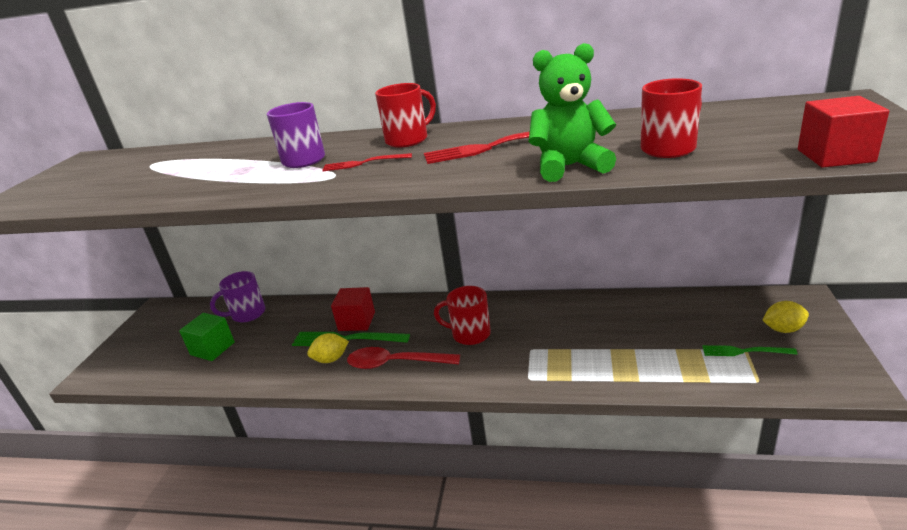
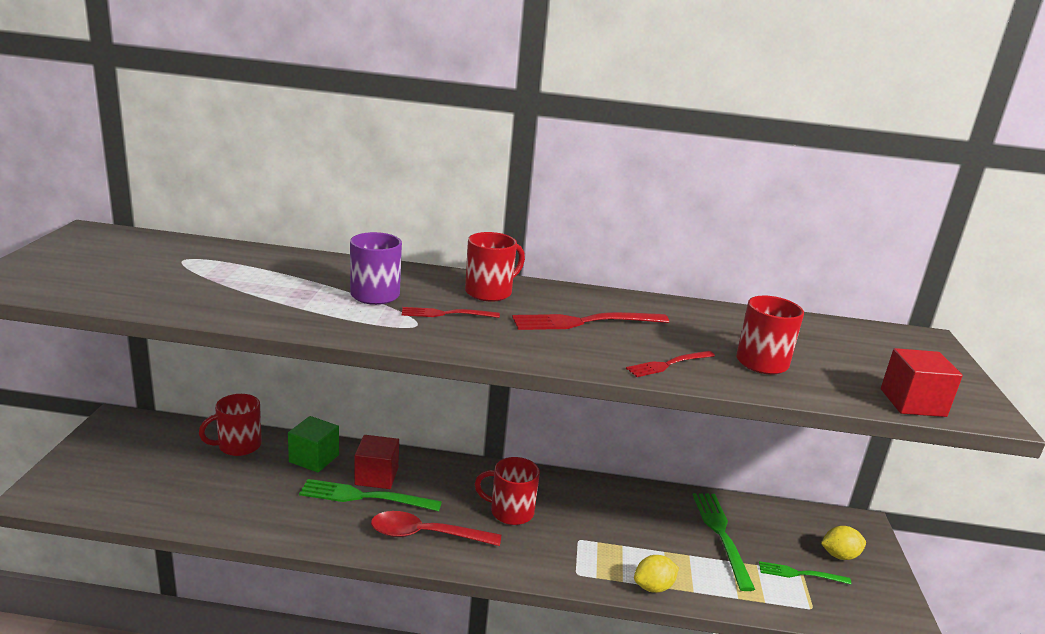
camera: 10 degrees left, 5 degrees down
green cube [179,313,235,361] -> green cube moved to [288,416,339,473]
purple mug [210,271,266,323] -> red mug [199,394,262,456]
yellow lemon [307,333,349,363] -> yellow lemon moved to [634,555,679,593]
green teddy bear [529,43,616,182] -> red fork [626,351,715,377]
none -> green fork [693,493,755,591]

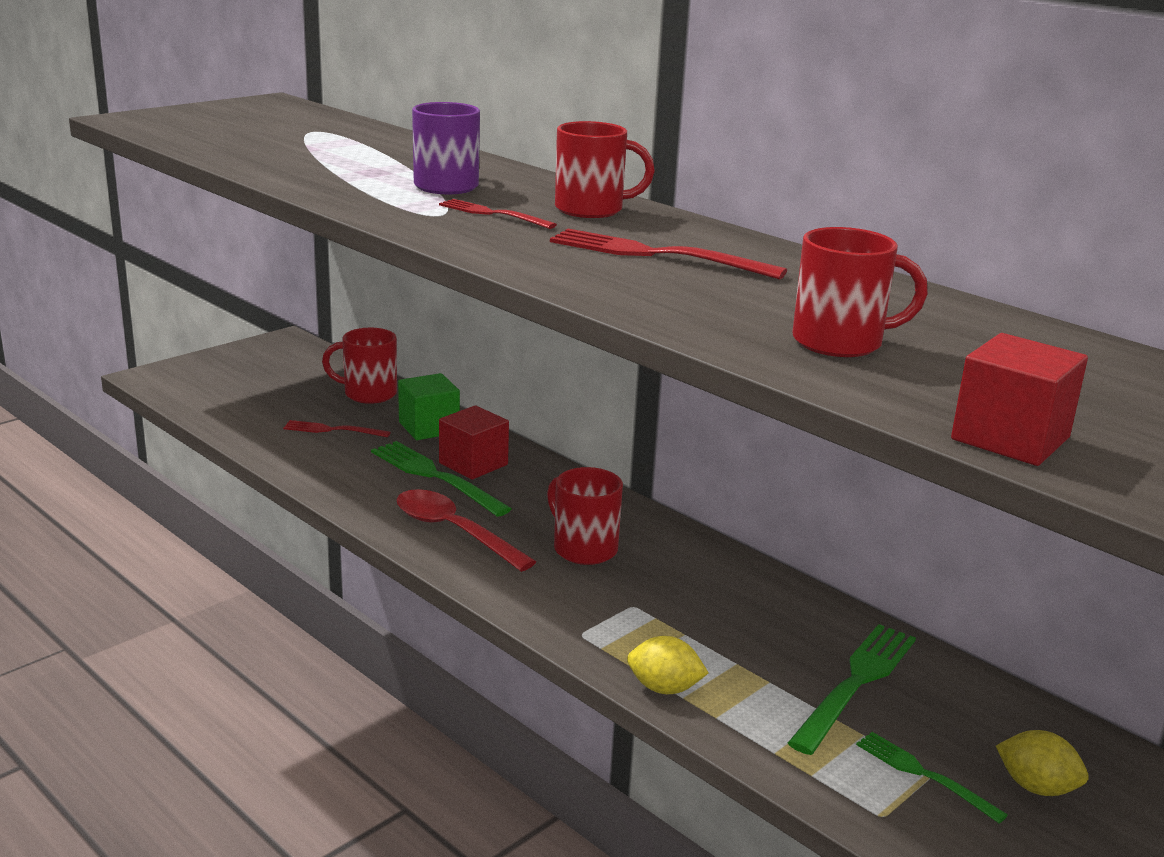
camera: 40 degrees right, 0 degrees up
red fork [626,351,715,377] -> red fork moved to [283,420,391,437]

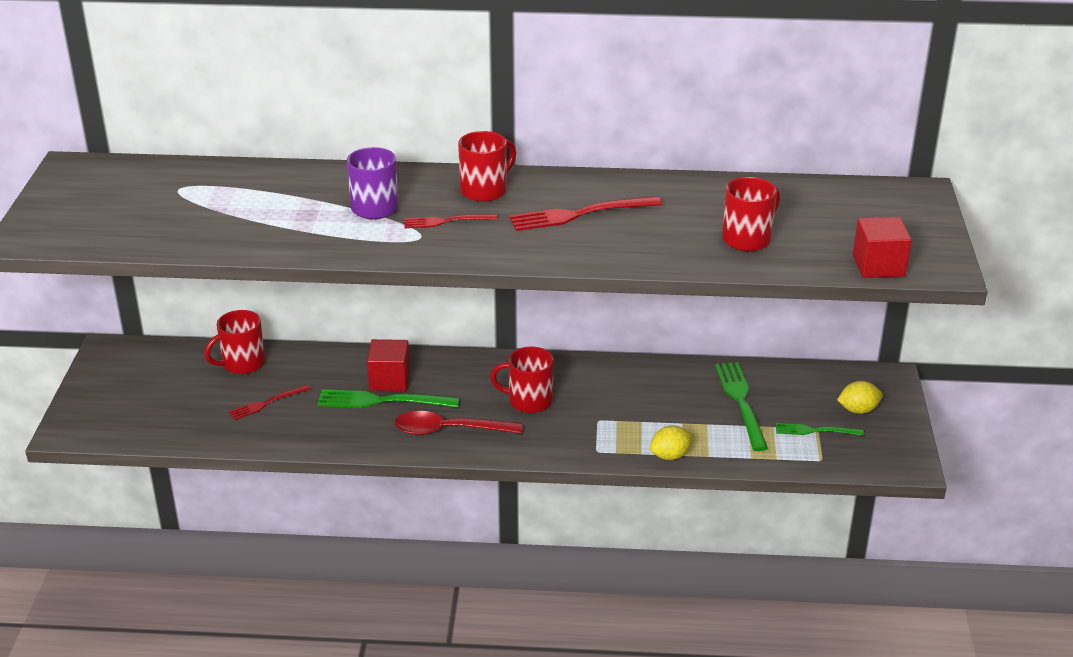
camera: 40 degrees left, 10 degrees up
green cube [398,373,460,440] -> none

